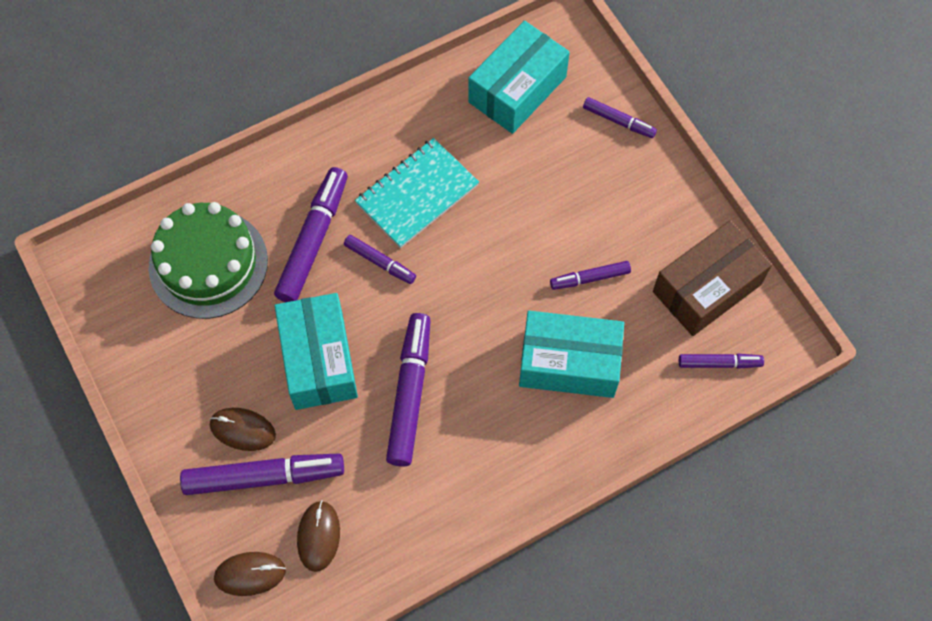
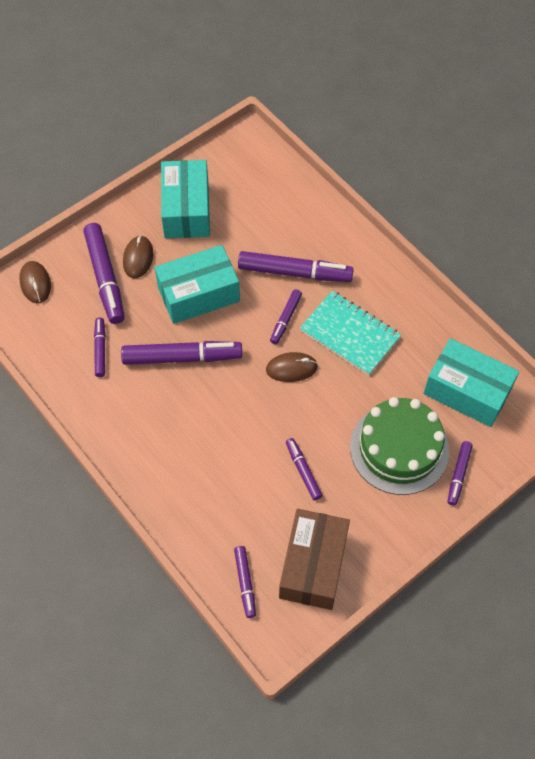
camera: 80 degrees right, 5 degrees down
green cake [149,202,268,319] -> green cake moved to [350,397,449,495]
brown mouse [297,500,340,572] -> brown mouse moved to [266,352,318,382]
turquoise box [519,311,624,398] -> turquoise box moved to [161,160,210,238]
brown box [653,221,772,336] -> brown box turned 60 degrees clockwise [279,509,350,610]
none -> purple marker [94,317,105,377]

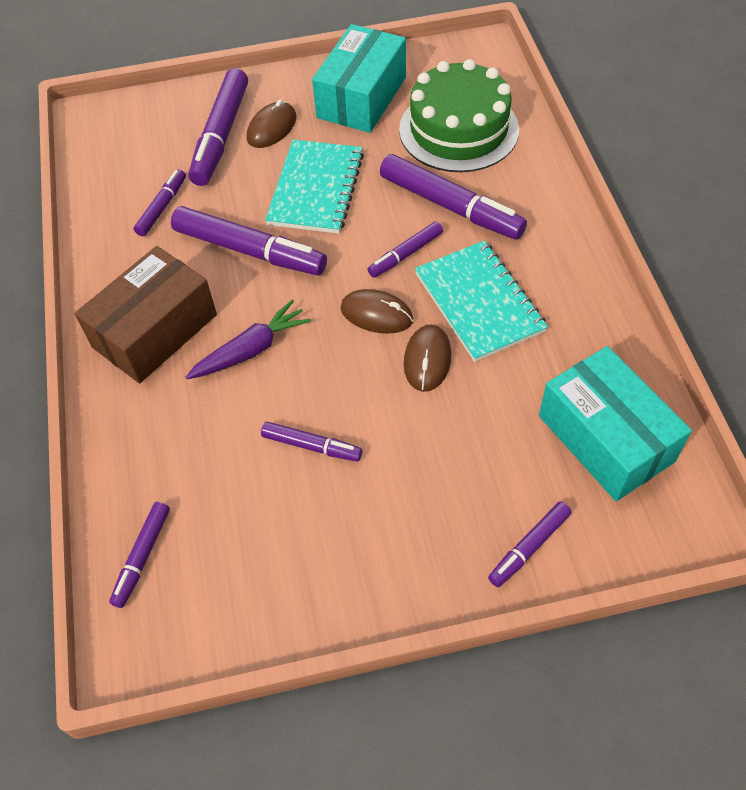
camera: 30 degrees right, 5 degrees down
brown mouse [19,261,51,303] -> brown mouse moved to [404,324,452,392]
turquoise box [155,245,240,324] -> turquoise notebook [265,140,364,234]
brown box [279,509,350,610] -> brown box moved to [75,246,217,383]
purple marker [286,438,323,501] -> purple marker turned 105 degrees clockwise [261,422,362,461]
green cake [350,397,449,495] -> green cake moved to [399,59,519,172]
none -> purple carrot [186,299,311,379]

